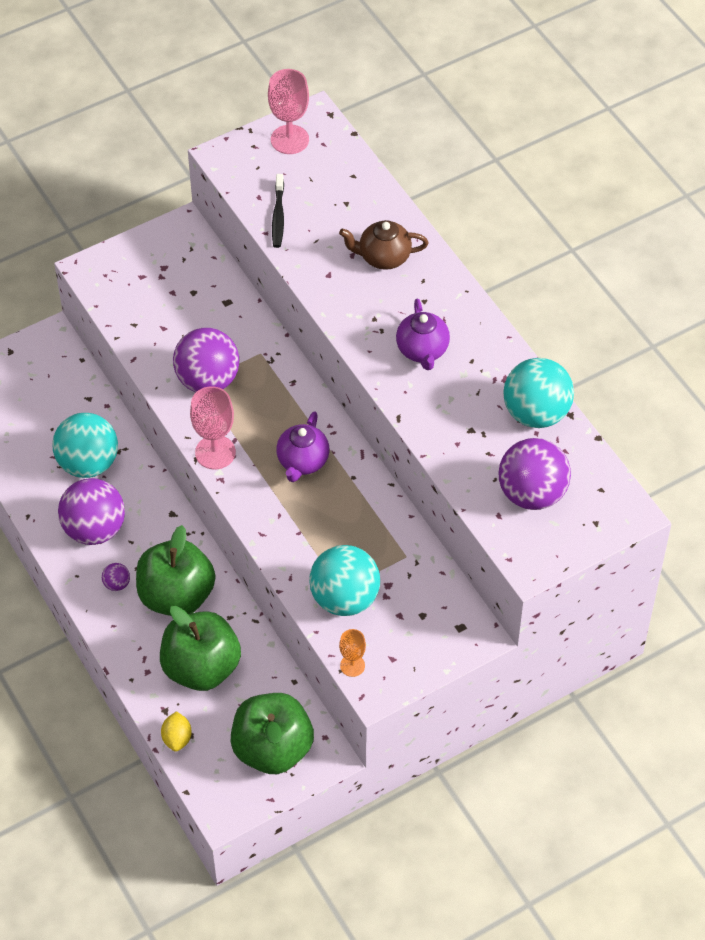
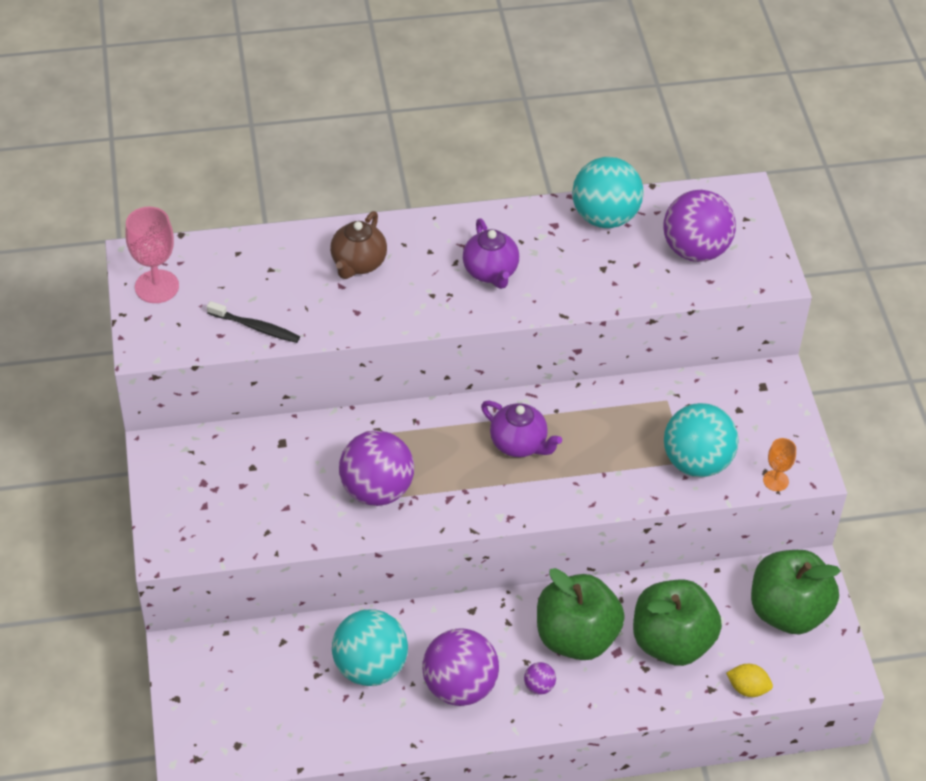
camera: 70 degrees left, 5 degrees down
pink goblet [190,386,236,469] -> none
purple teapot [396,299,450,370] -> purple teapot turned 60 degrees clockwise [463,219,519,289]

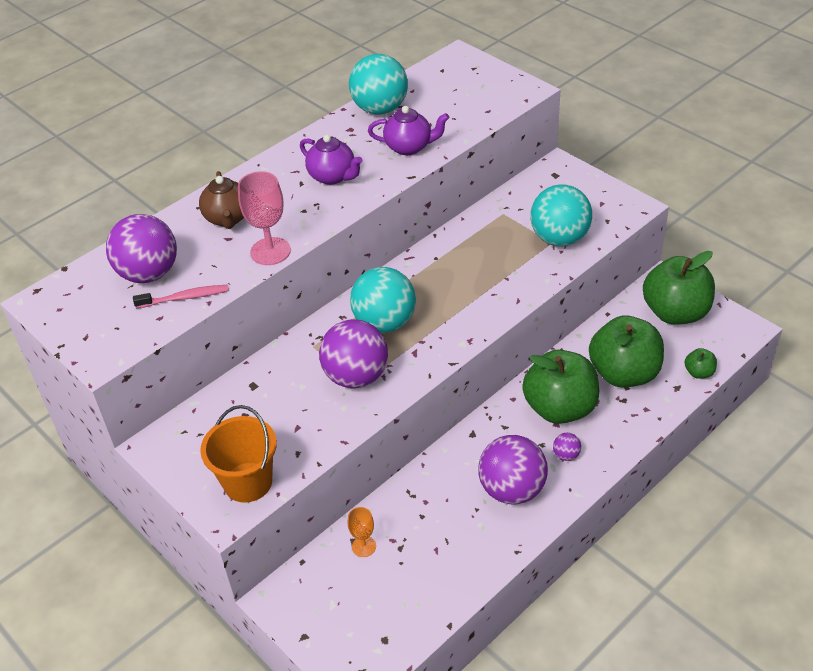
camera: 30 degrees left, 5 degrees down
pink goblet [126,207,179,303] -> pink goblet moved to [238,171,291,265]
black toothbrush [207,301,300,343] -> pink toothbrush [133,285,228,308]
turquoise ball [332,609,408,686] -> turquoise ball moved to [350,267,416,333]
purple teapot [481,401,562,457] -> purple teapot moved to [368,106,449,155]
purple ball [663,190,736,262] -> purple ball moved to [106,214,177,283]
yellow lemon [726,664,773,697] -> green apple [685,348,717,379]
orange goblet [763,438,796,491] -> orange goblet moved to [347,507,376,557]
none -> orange bucket [200,405,277,503]

